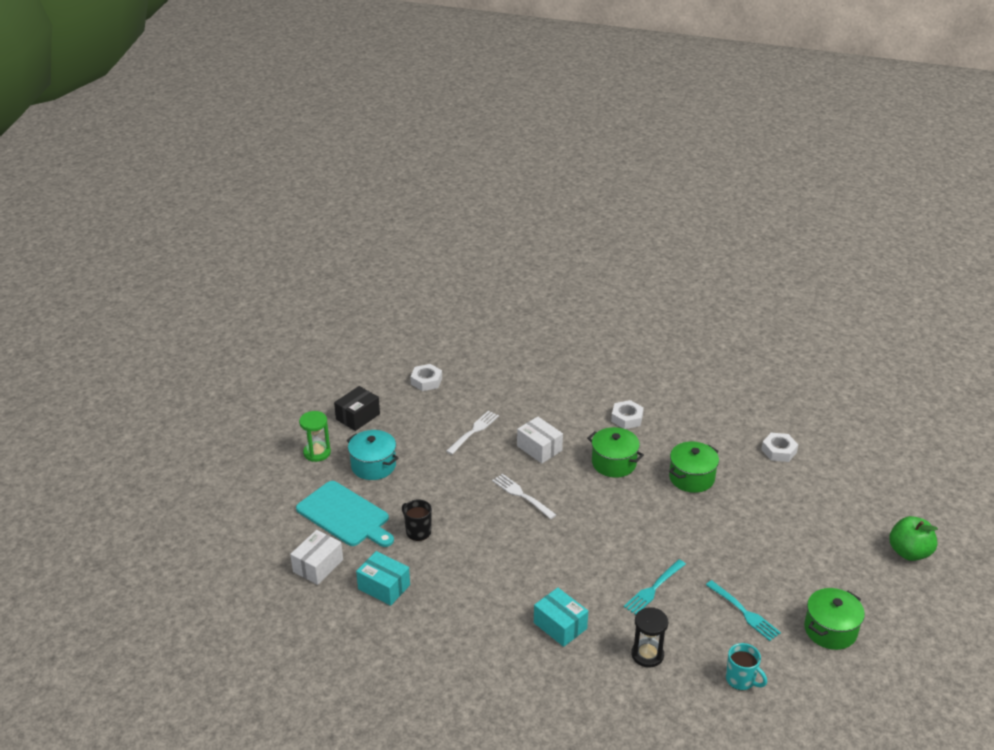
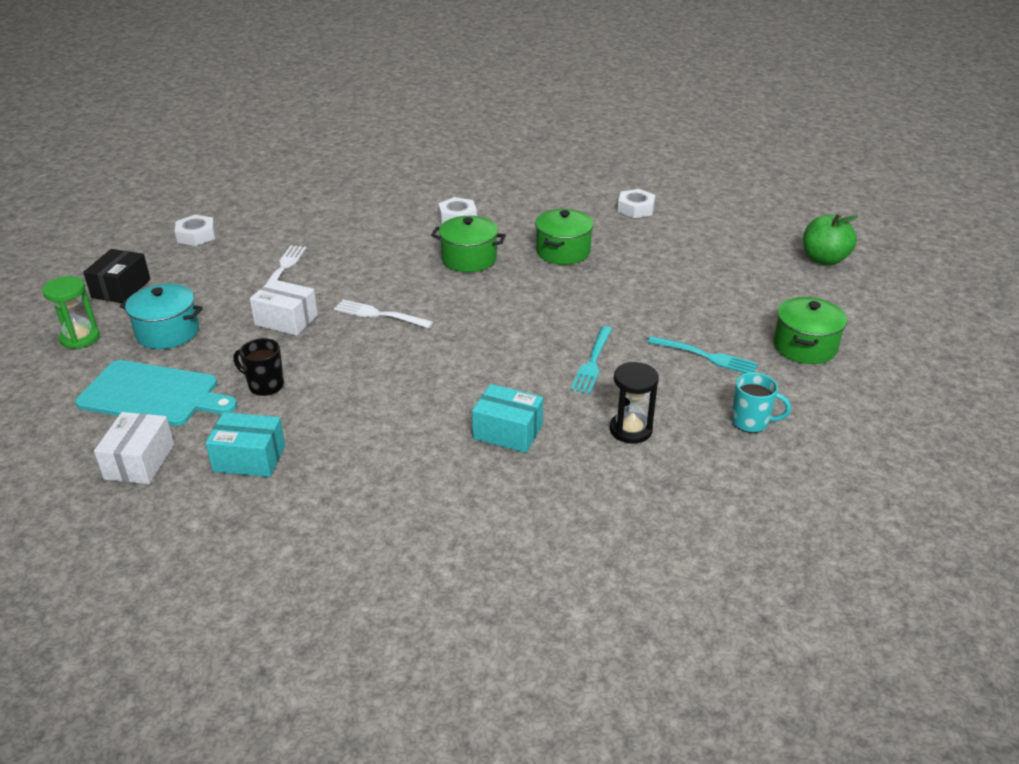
camera: 25 degrees left, 0 degrees up
white box [517,417,563,463] -> white box moved to [250,279,318,336]

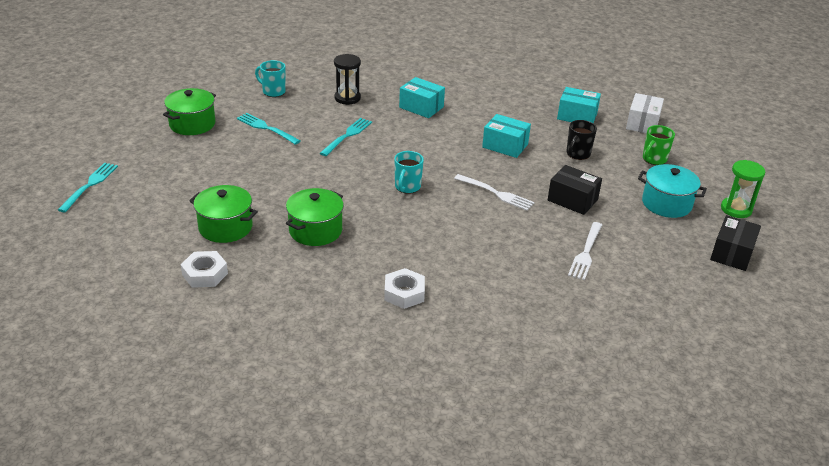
camera: 170 degrees left, 0 degrees up
turquoise cutting board [75,360,237,426] -> green mug [643,125,675,165]
white nut [175,215,215,246] -> none
black mug [233,338,284,396] -> black mug turned 90 degrees clockwise [566,120,597,160]
white box [250,279,318,336] -> black box [548,165,602,215]
green pot [431,216,506,272] -> green pot moved to [189,185,258,243]
green apple [803,214,858,266] -> turquoise fork [58,163,118,213]
none -> turquoise mug [394,151,424,194]
none -> turquoise box [482,114,531,158]

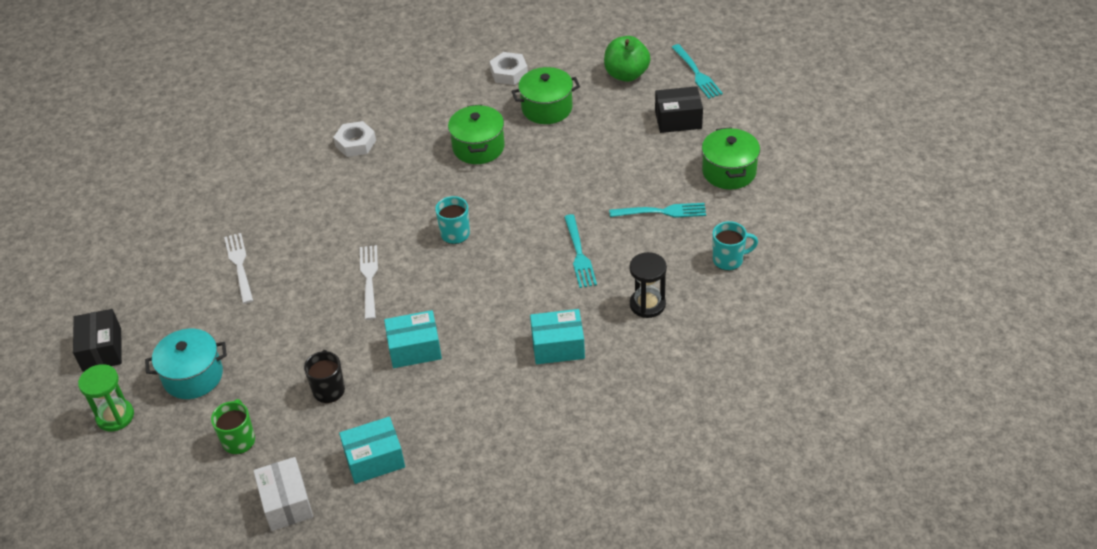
camera: 145 degrees right, 10 degrees up
white fork [454,174,535,211] -> white fork turned 90 degrees clockwise [360,245,378,320]
black box [548,165,602,215] -> black box moved to [655,86,703,133]
none -> green apple [604,36,651,82]

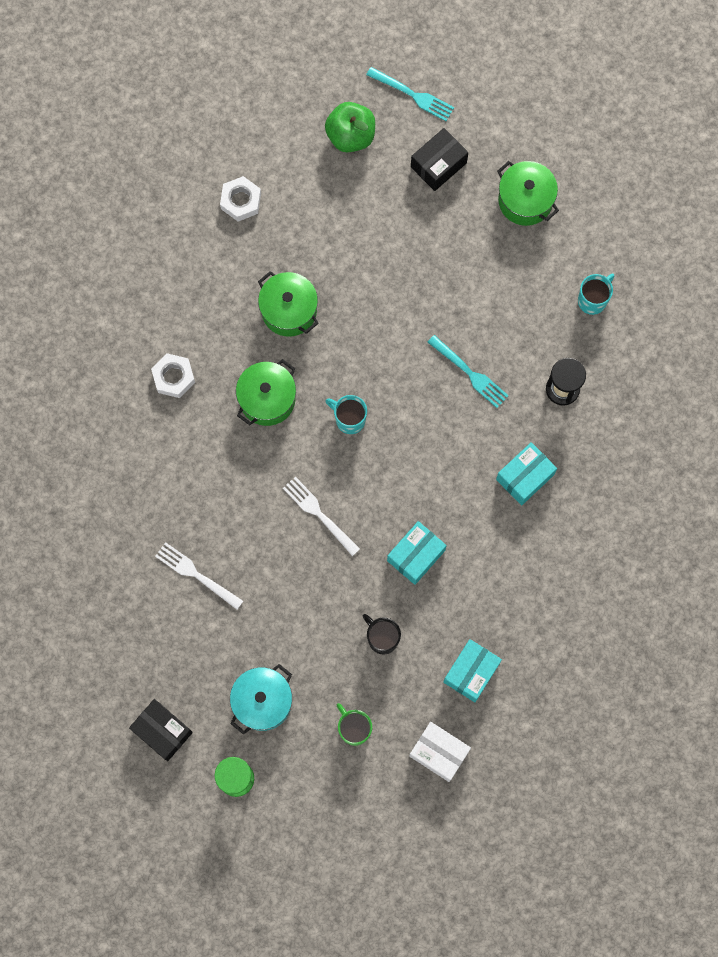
camera: 40 degrees left, 30 degrees up
green pot [512,67,580,124] -> green pot moved to [236,359,296,426]
turquoise fork [609,203,706,218] -> none

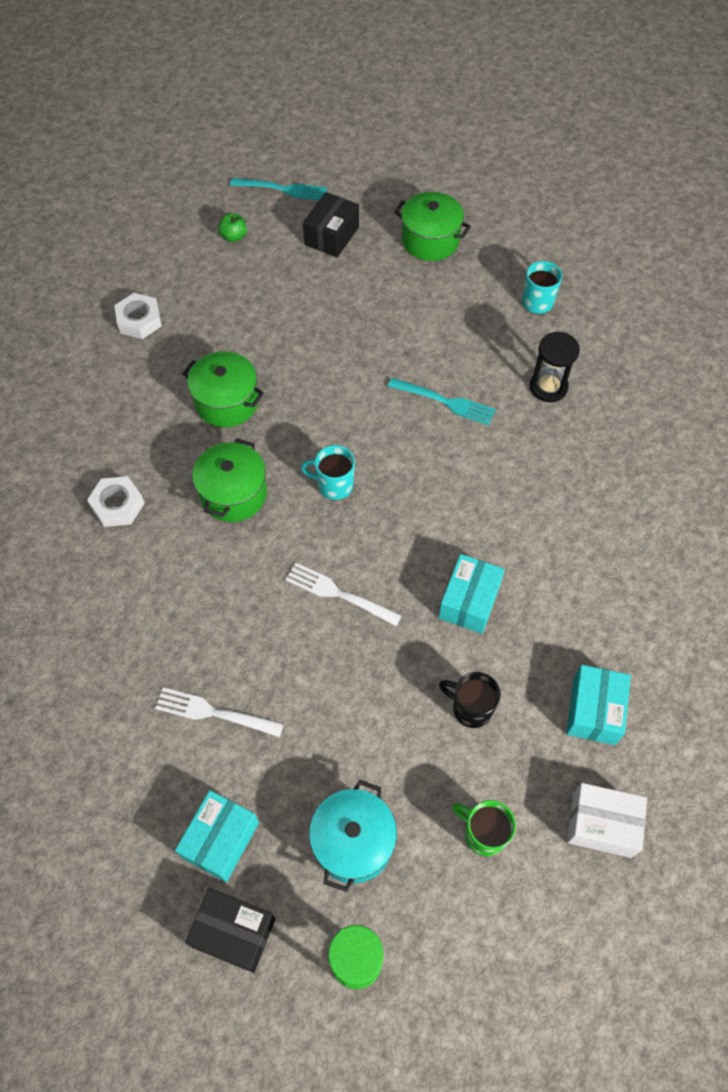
camera: 20 degrees left, 15 degrees down
green apple [325,102,375,152] -> green apple [218,213,247,242], size x0.53
turquoise box [496,442,557,505] -> turquoise box moved to [175,790,259,882]

